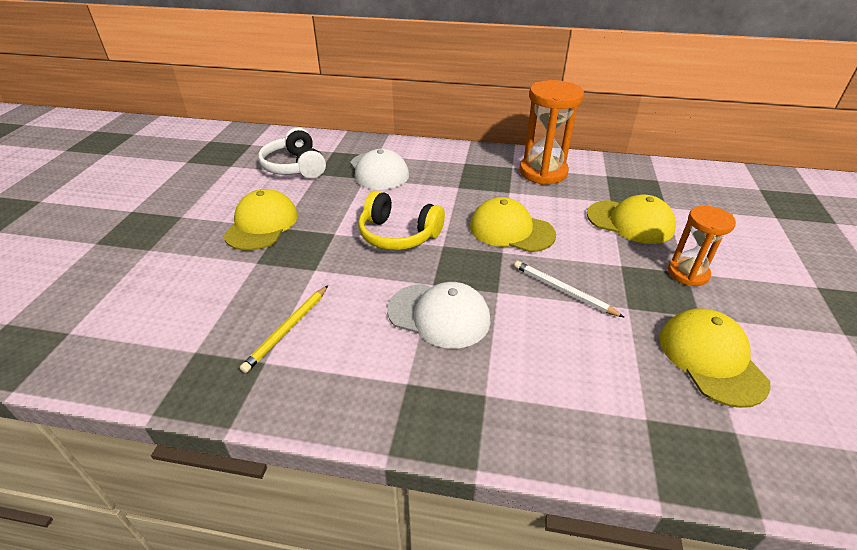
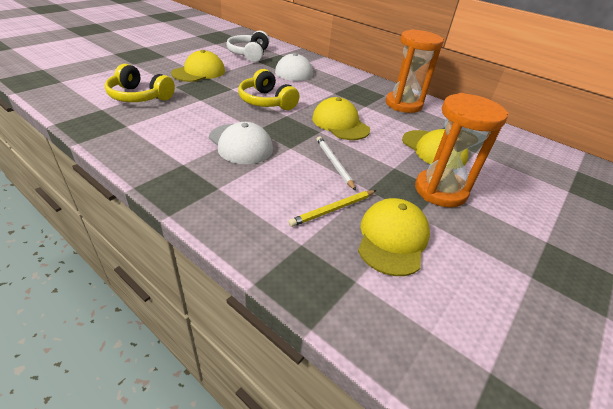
camera: 25 degrees right, 0 degrees up
yellow pencil [240,285,328,373] -> yellow pencil moved to [288,190,377,227]
orange hourglass [668,206,736,286] -> orange hourglass [415,93,508,207], size x1.59
none -> yellow headphones [105,64,175,102]

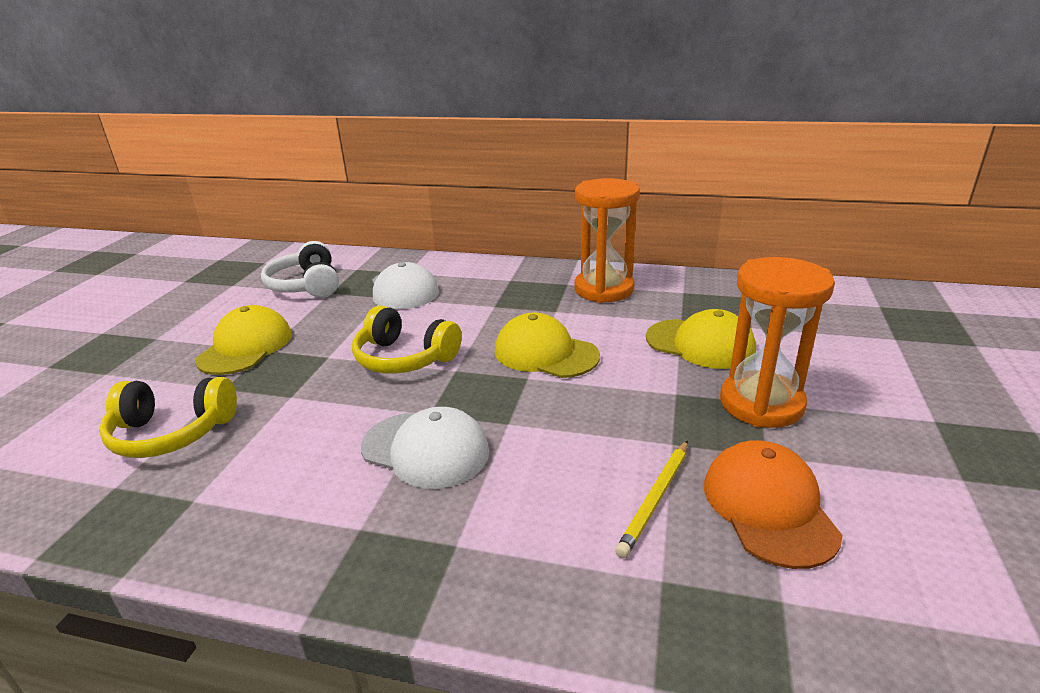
camera: 20 degrees left, 10 degrees down
white pencil [317,136,356,191] -> none
yellow cap [358,198,430,276] -> orange cap [704,440,843,569]

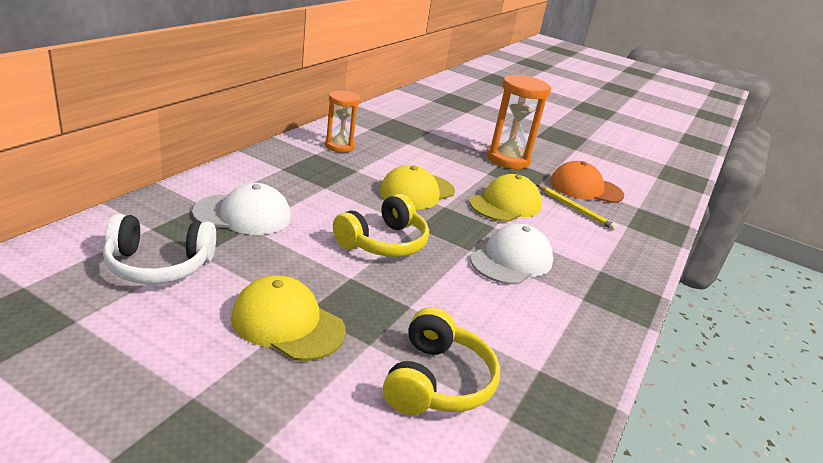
camera: 80 degrees left, 0 degrees up
orange hourglass [574,178,640,303] -> orange hourglass [325,90,360,153], size x0.63
yellow cap [646,309,756,369] -> yellow cap moved to [469,174,542,222]

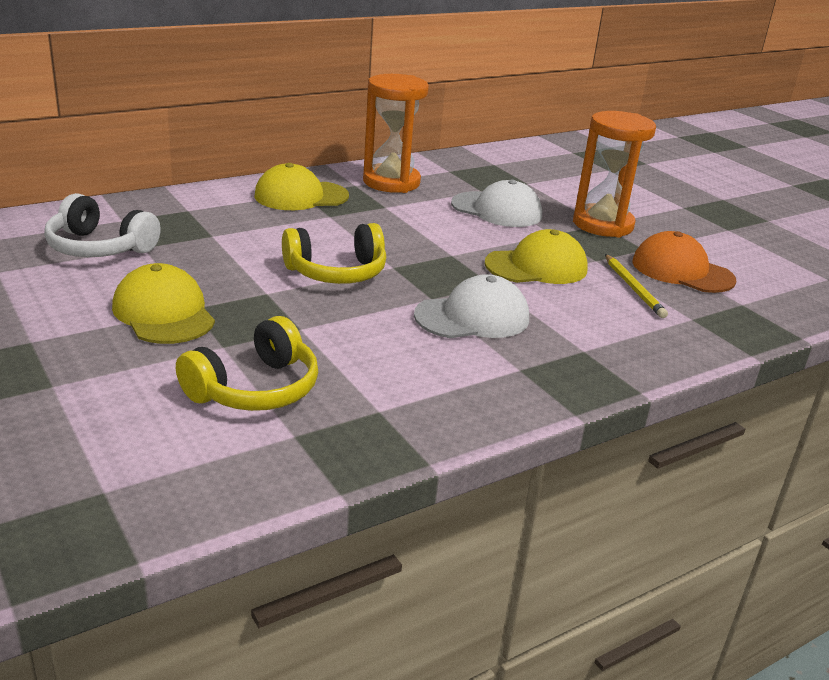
camera: 30 degrees right, 0 degrees up
white cap [192,183,291,235] -> white cap moved to [451,180,542,227]
orange hourglass [325,90,360,153] -> orange hourglass [363,74,429,193], size x1.59
yellow cap [380,165,455,209] -> yellow cap moved to [255,163,349,210]

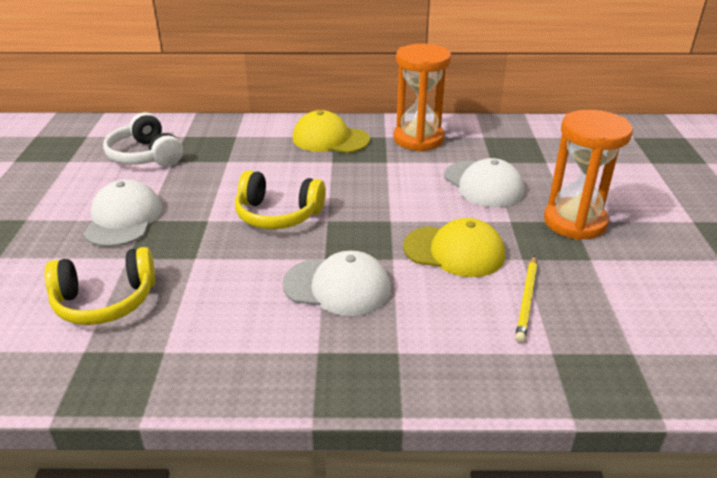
camera: 35 degrees right, 5 degrees up
yellow cap [112,263,215,344] -> white cap [83,179,162,247]
orange cap [632,231,737,293] -> none

